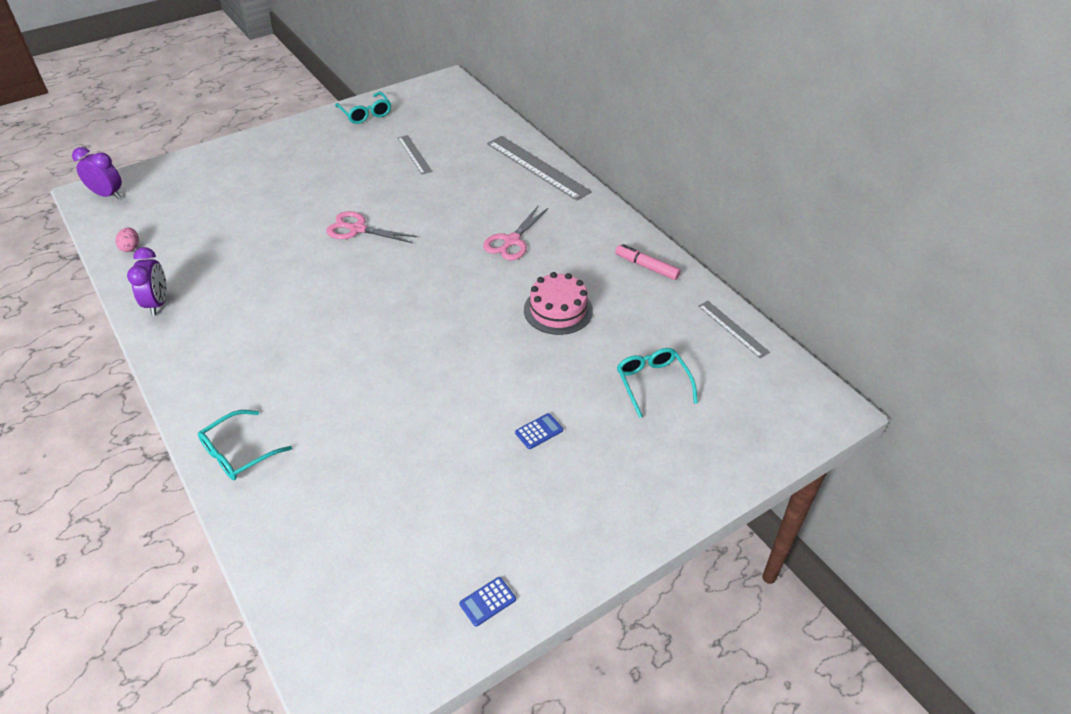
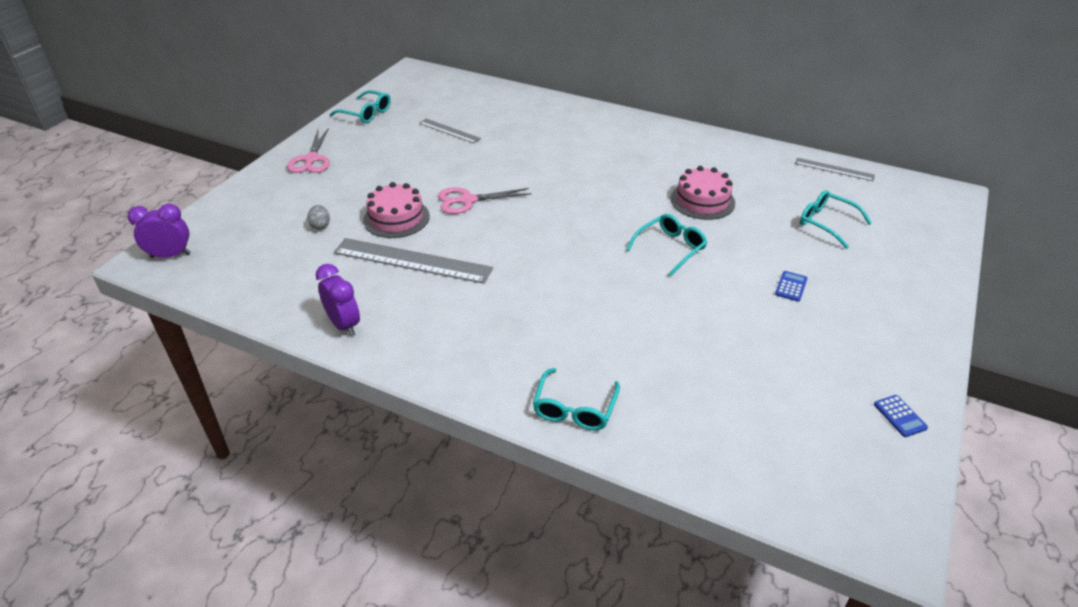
camera: 30 degrees left, 5 degrees down
pink egg [115,228,139,252] -> none
blue calculator [459,577,516,627] -> blue calculator turned 45 degrees counterclockwise [874,395,928,437]
pink scissors [483,206,548,260] -> pink scissors moved to [287,128,330,173]
grey ruler [487,136,592,201] -> grey ruler moved to [334,238,493,284]
pink marker [615,244,681,280] -> none
none -> grey egg [307,205,330,230]
none -> pink cake [363,182,430,238]
none -> turquoise glasses [626,214,708,276]

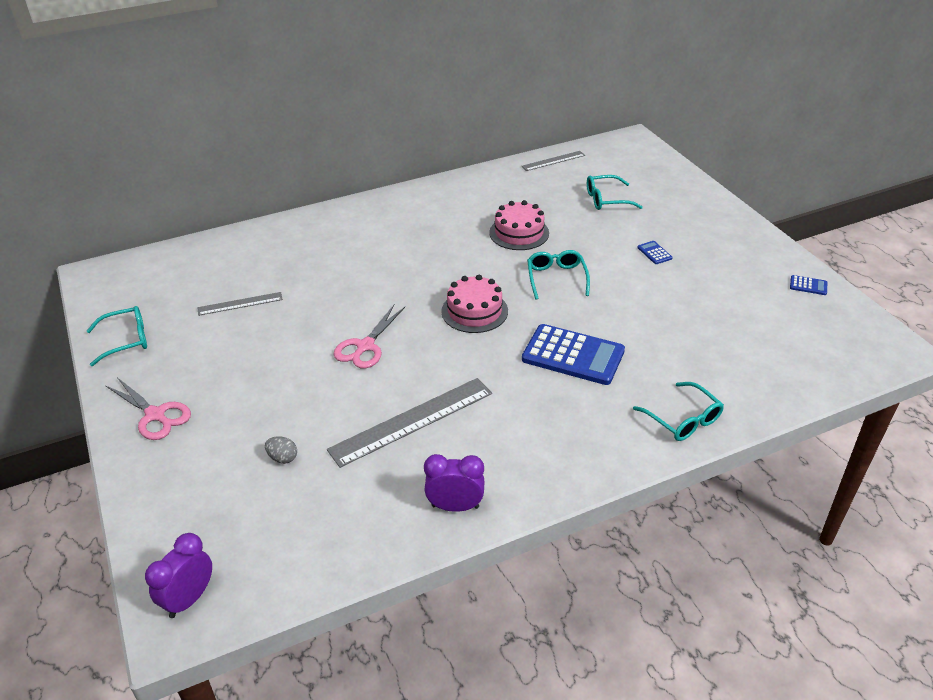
camera: 50 degrees left, 0 degrees up
pink cake [363,182,430,238] -> pink cake moved to [441,275,508,333]
none -> blue calculator [522,324,625,385]

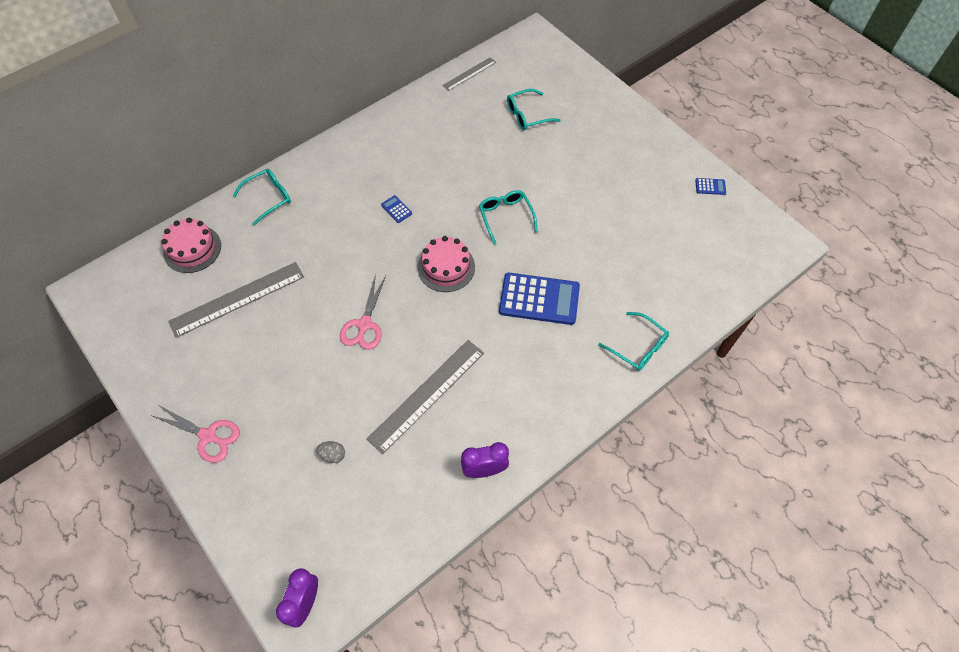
camera: 15 degrees left, 20 degrees up
turquoise glasses [87,306,147,366] -> turquoise glasses moved to [233,169,291,226]
grey ruler [197,292,283,316] -> grey ruler [168,262,304,338], size x1.82
pink cake [489,200,549,250] -> pink cake moved to [161,218,221,273]
blue calculator [637,241,672,264] -> blue calculator moved to [381,195,412,223]

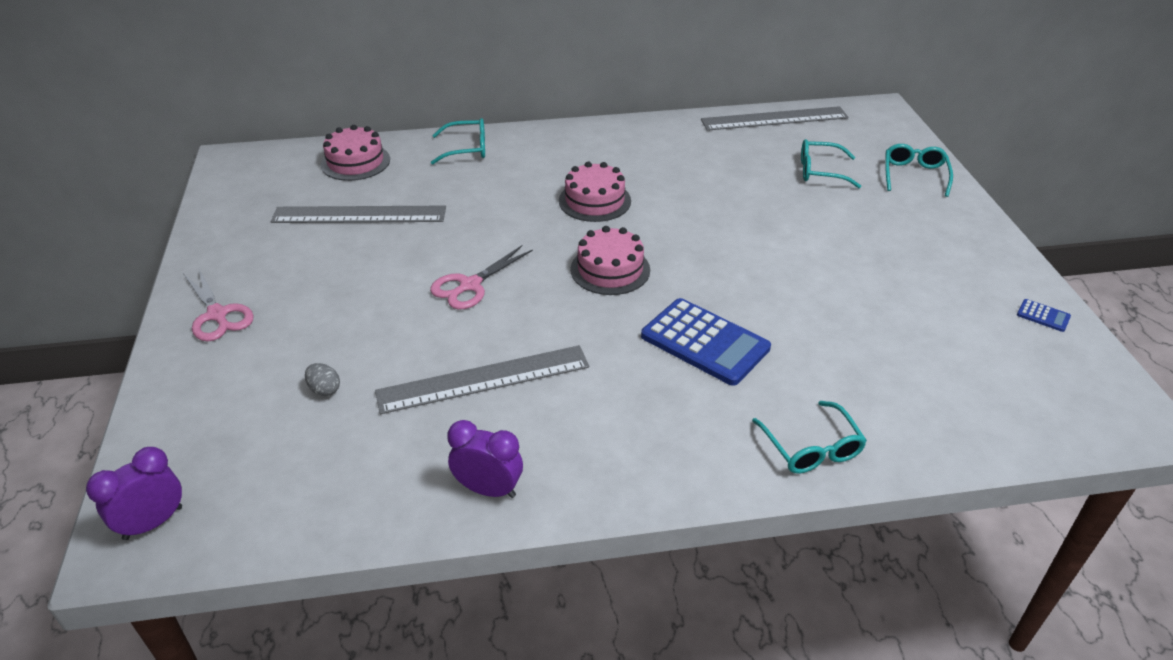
camera: 30 degrees right, 20 degrees down
blue calculator [381,195,412,223] -> pink cake [559,162,631,222]
grey ruler [442,57,496,91] -> grey ruler [701,106,848,131], size x1.82
turquoise glasses [479,190,538,245] -> turquoise glasses moved to [885,144,953,197]

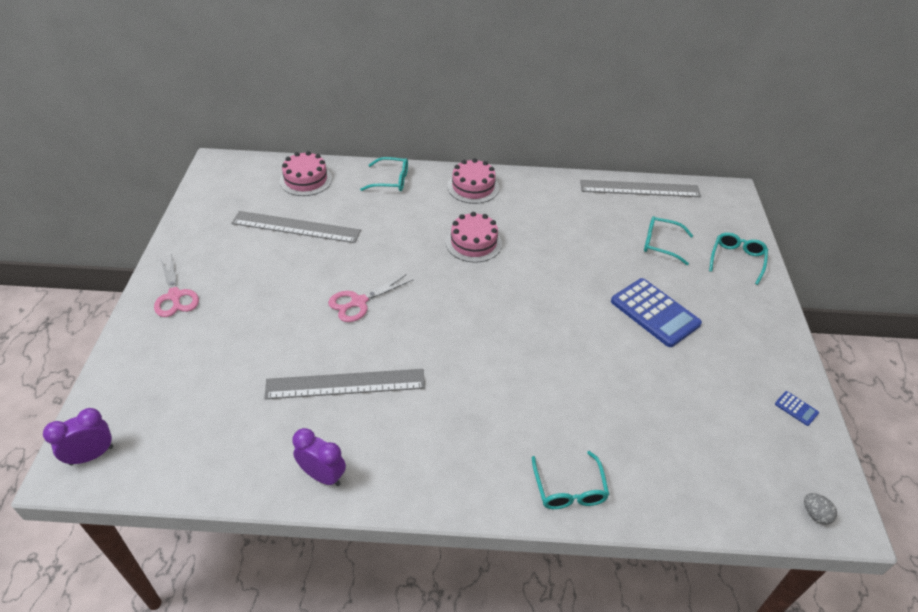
camera: 10 degrees right, 5 degrees up
grey egg [305,363,340,396] -> grey egg moved to [804,493,837,525]
pink cake [570,226,650,295] -> pink cake moved to [448,158,499,204]
blue calculator [641,298,771,386] -> blue calculator moved to [611,278,702,347]

